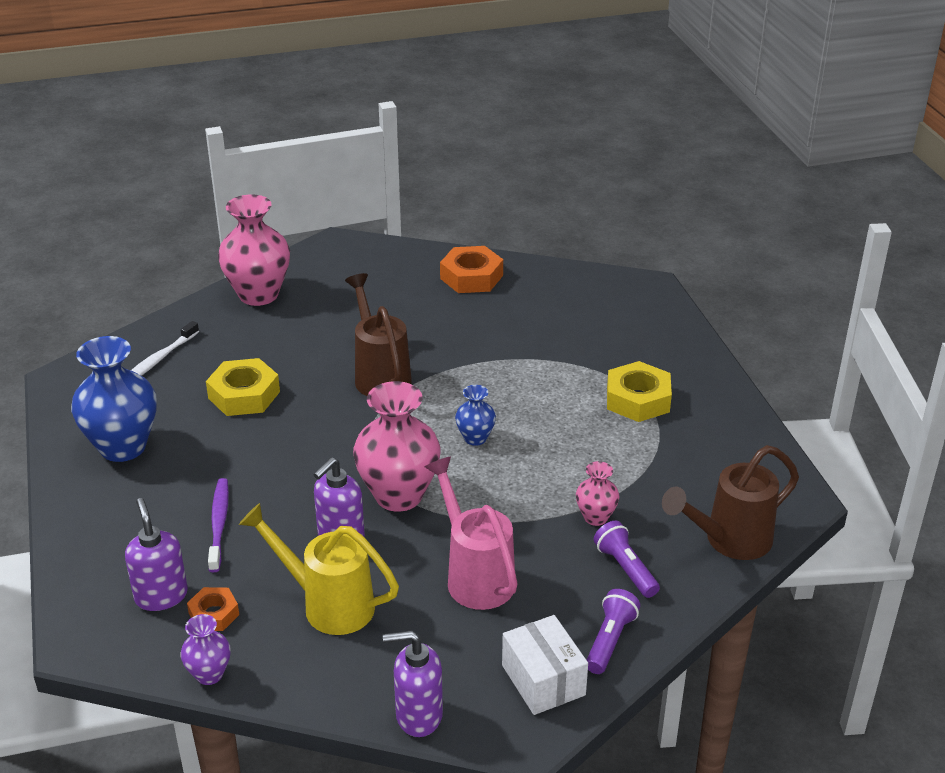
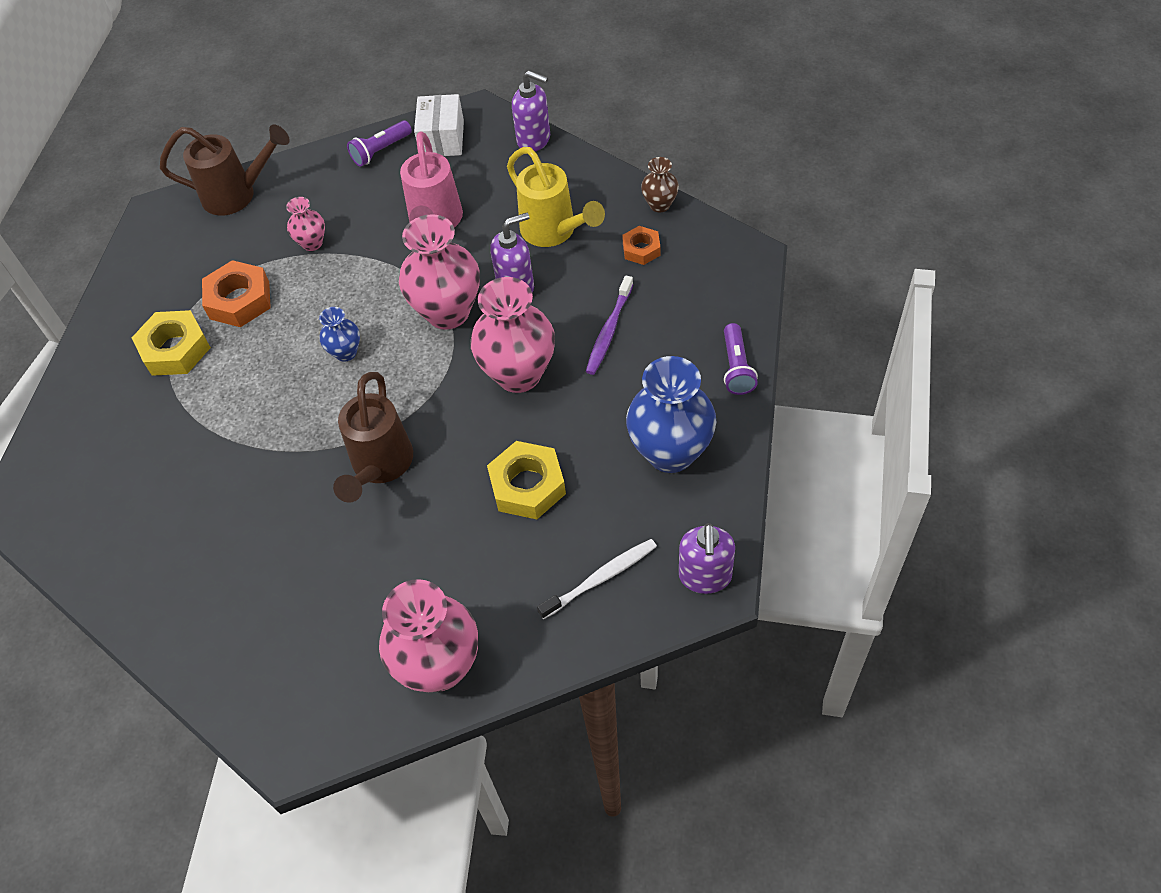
camera: 150 degrees left, 20 degrees up
purple soap dispenser [125,498,188,611] -> purple soap dispenser moved to [679,523,735,594]
purple vase [180,614,231,685] -> brown vase [641,157,679,213]
orange nut [440,246,503,293] -> orange nut moved to [202,260,271,327]
purple flashlight [594,521,660,598] -> purple flashlight moved to [724,323,758,395]
none -> pink vase [470,277,555,393]

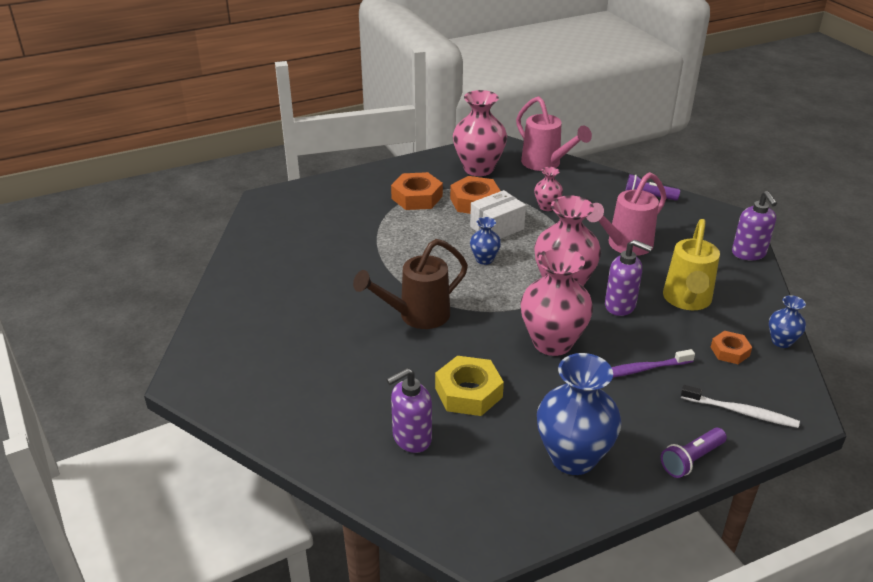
camera: 50 degrees right, 20 degrees down
yellow nut [132,310,211,376] -> orange nut [391,172,443,210]
brown watering can [160,125,290,215] -> pink watering can [516,96,592,171]
pink vase [379,579,478,692] -> pink vase moved to [453,90,507,176]
white box [414,94,464,156] -> white box moved to [470,190,526,239]
white toothbrush [537,539,657,619] -> white toothbrush moved to [681,385,800,428]
brown vase [641,157,679,213] -> blue vase [769,295,806,348]
purple soap dispenser [679,523,735,594] -> purple soap dispenser moved to [386,368,432,453]

